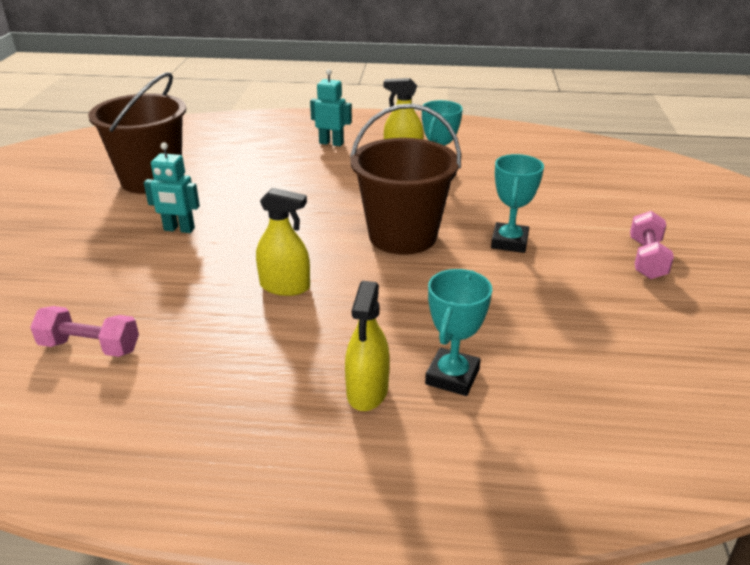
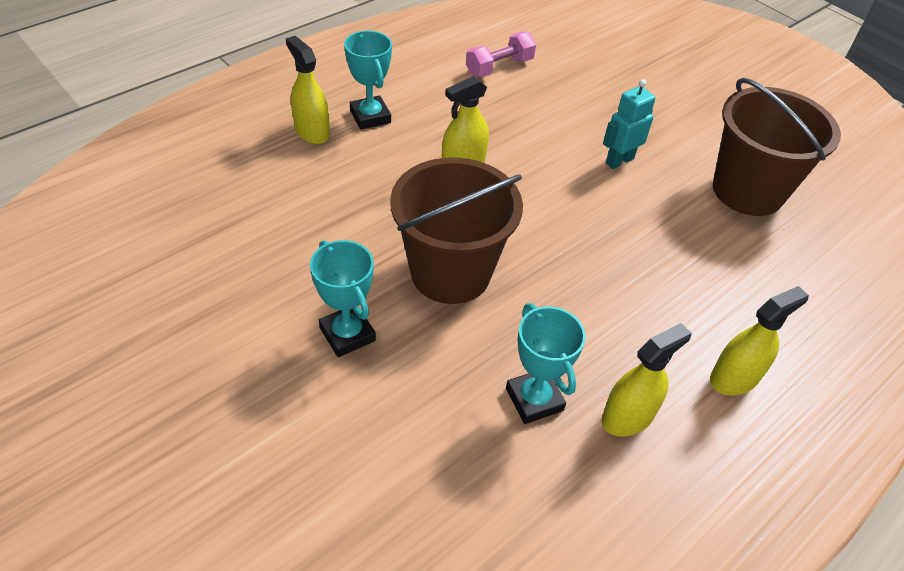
camera: 130 degrees right, 15 degrees up
turquoise robot [310,69,352,146] -> yellow spray bottle [710,286,809,396]
turquoise trophy [425,269,492,396] -> turquoise trophy moved to [344,31,392,130]
pink dumbbell [630,211,674,279] -> none

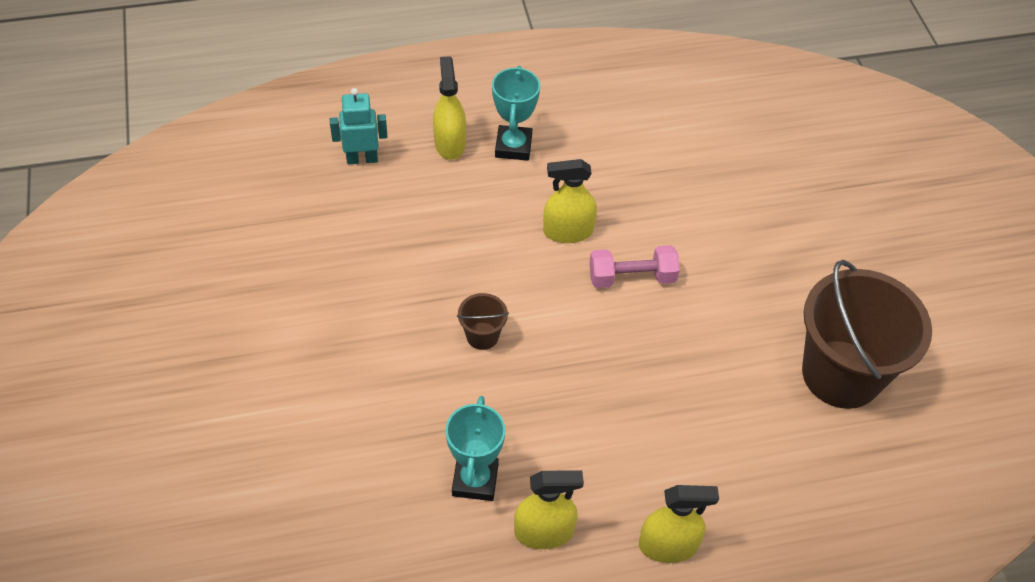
camera: 30 degrees right, 5 degrees up
turquoise trophy [310,240,376,357] -> none
brown bucket [390,157,523,304] -> brown bucket [457,293,509,350], size x0.42
pink dumbbell [466,32,536,77] -> pink dumbbell moved to [589,245,680,288]
turquoise robot [603,79,656,169] -> turquoise robot moved to [330,88,388,164]

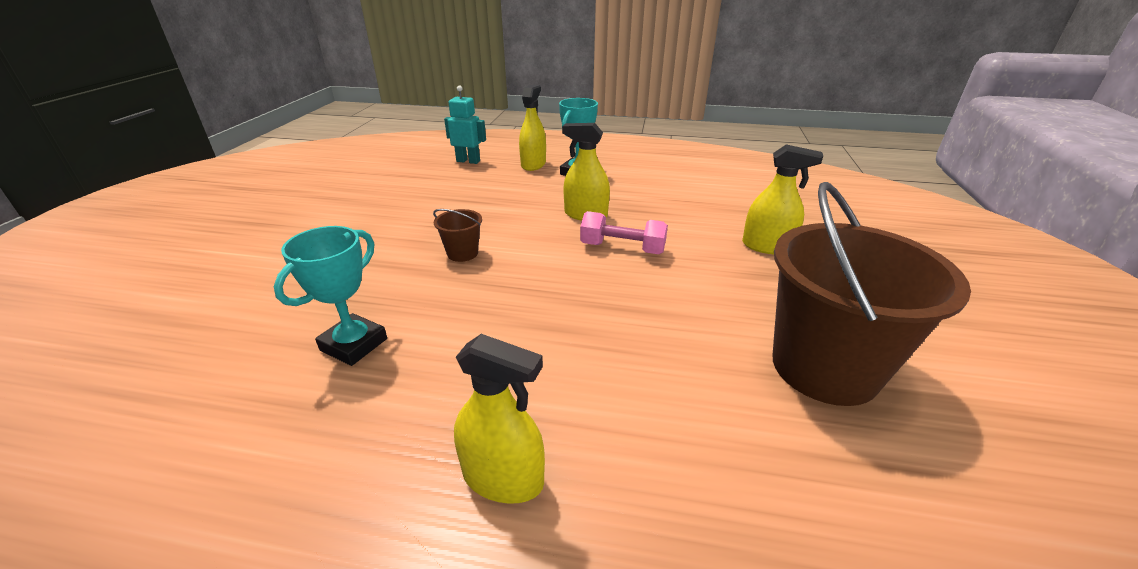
camera: 25 degrees right, 20 degrees down
yellow spray bottle [514,470,584,549] -> yellow spray bottle moved to [742,144,823,254]

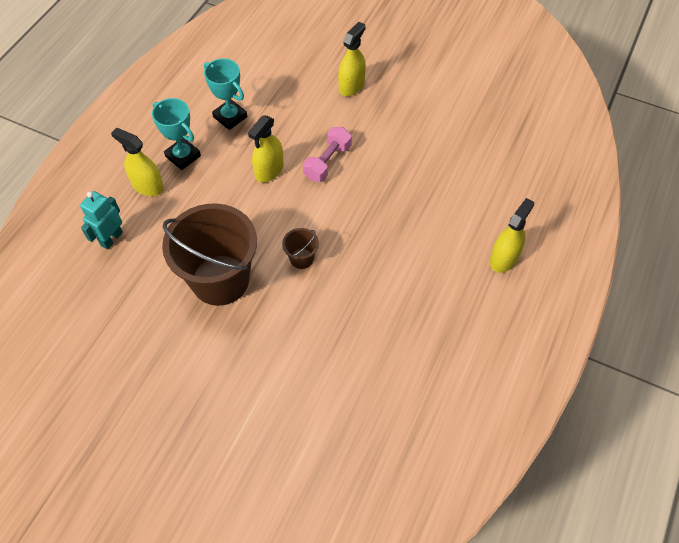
camera: 75 degrees left, 25 degrees up
turquoise trophy [274,226,387,366] -> turquoise trophy moved to [204,58,247,130]
brown bucket [772,182,971,406] -> brown bucket moved to [162,203,257,306]

